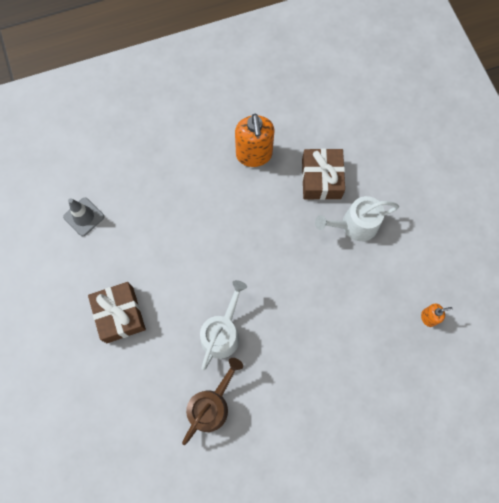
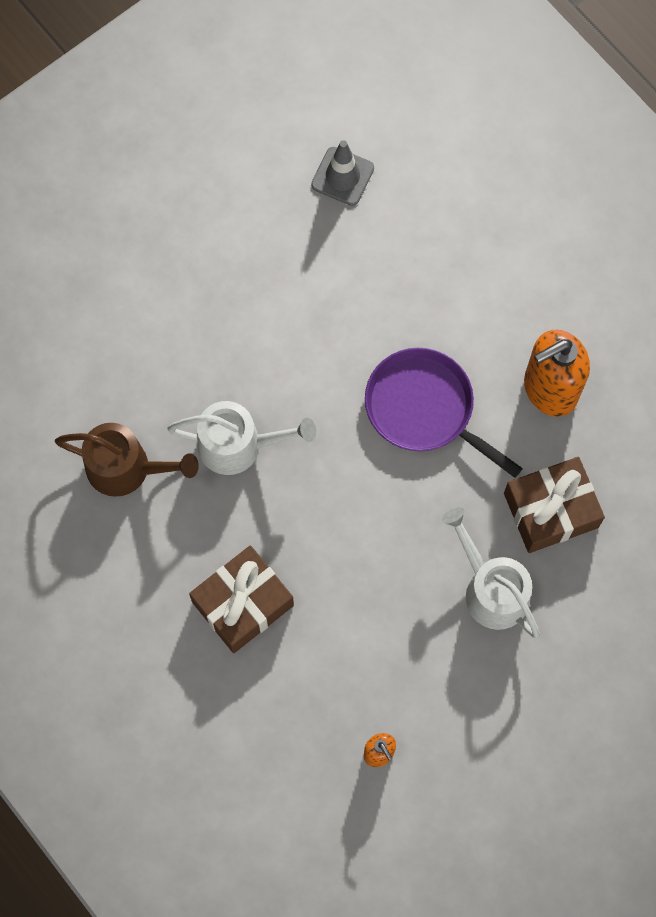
camera: 70 degrees right, 0 degrees up
brown gift [88,282,146,343] -> brown gift moved to [189,545,294,653]
none -> purple pan [365,348,523,478]

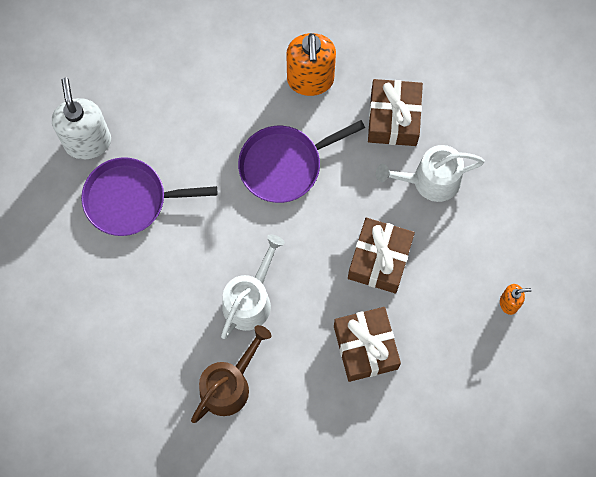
camera: 65 degrees left, 0 degrees up
grey traffic cone [311,140,374,206] -> white soap dispenser [52,78,111,159]
none -> purple pan [81,157,217,236]
none -> brown gift [348,218,415,293]

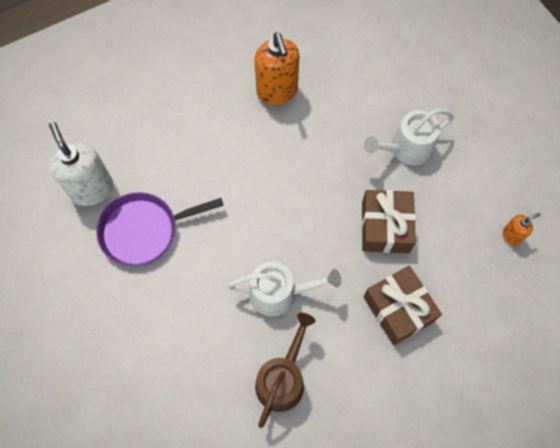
camera: 15 degrees left, 5 degrees down
white watering can [221,234,285,339] -> white watering can turned 75 degrees clockwise [227,261,341,316]
purple pan [238,120,365,203] -> none
brown gift [368,79,423,146] -> none

